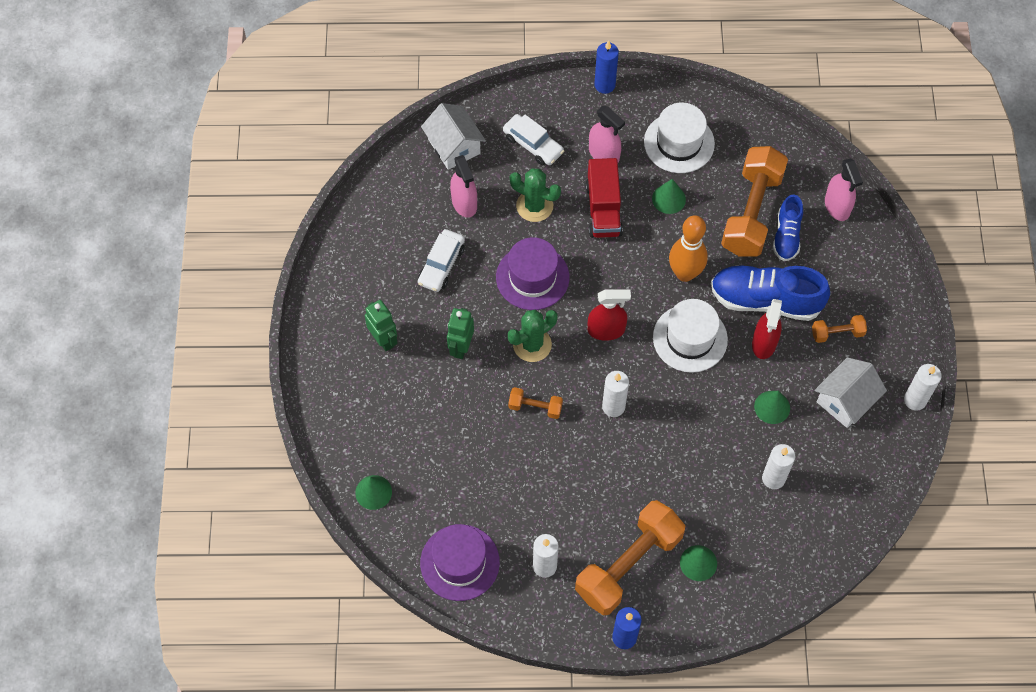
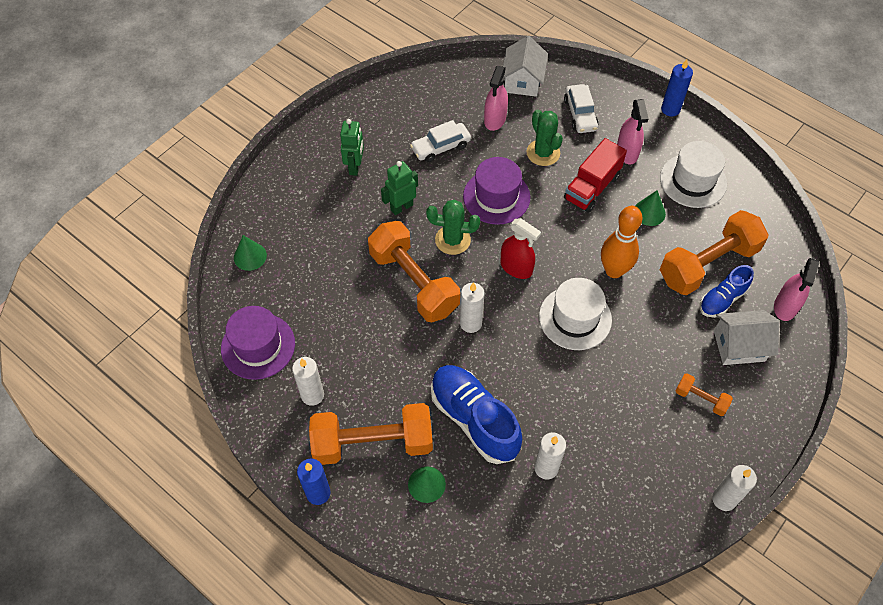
camera: 40 degrees right, 5 degrees down
orange dumbbell [508,387,563,419] -> orange dumbbell [368,221,460,322], size x2.19
blue shoe [711,265,830,321] -> blue shoe moved to [431,365,522,464]
red spray bottle [752,299,782,359] -> none
green cone [754,391,790,424] -> none
white house [815,357,887,428] -> white house moved to [714,310,779,365]

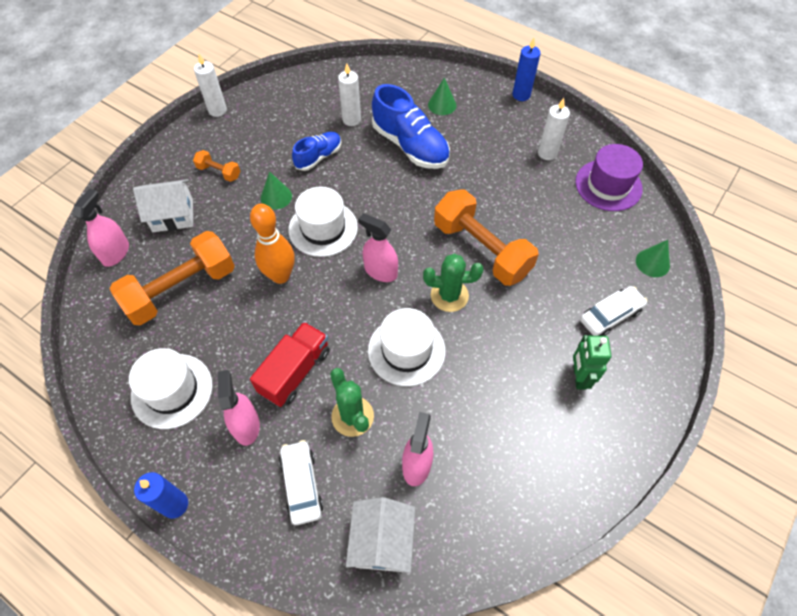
camera: 175 degrees right, 0 degrees up
orange dumbbell [309,403,433,465] -> none
green robot [381,161,418,215] -> none
white car [410,120,471,162] -> white car moved to [580,286,648,336]
white candle [460,282,485,333] -> none
purple hat [463,157,531,225] -> white hat [368,308,446,386]
red spray bottle [500,218,541,279] -> pink spray bottle [358,213,398,282]
green cone [635,190,666,226] -> green cone moved to [260,172,292,210]
blue shoe [700,265,754,318] -> blue shoe moved to [292,132,341,171]

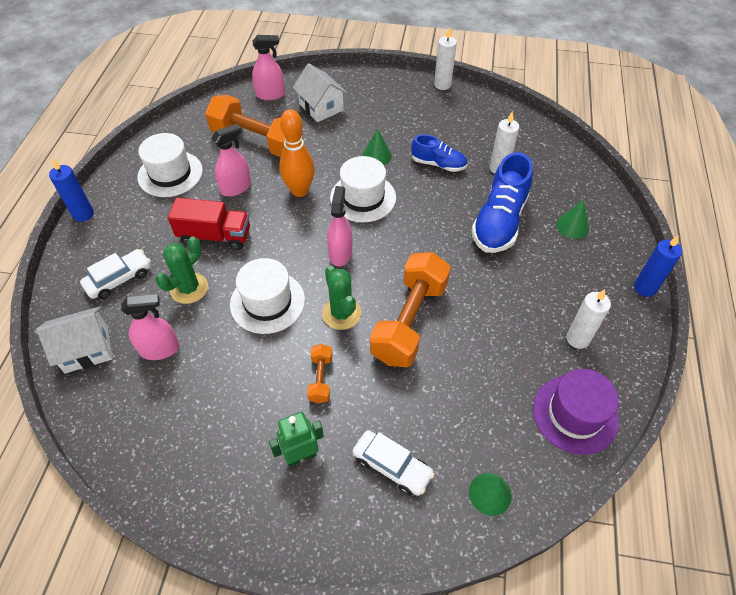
camera: 65 degrees right, 5 degrees down
orange dumbbell [193,150,240,182] -> orange dumbbell moved to [307,344,332,403]
pink spray bottle [218,370,260,446] -> pink spray bottle moved to [211,124,251,197]

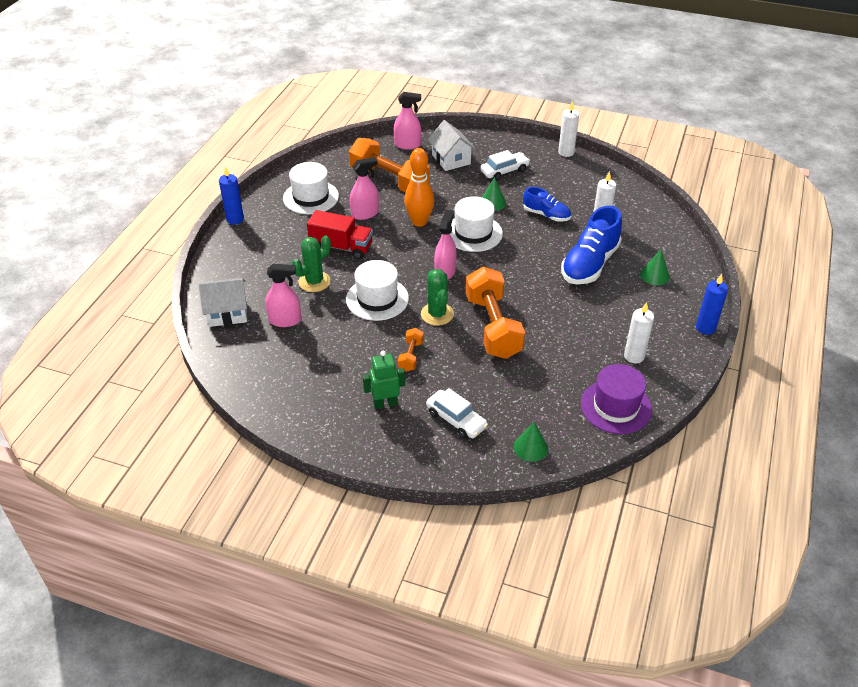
camera: 10 degrees right, 10 degrees down
white car [80,249,151,299] -> white car moved to [480,150,530,181]
orange dumbbell [370,252,451,367] -> orange dumbbell turned 45 degrees counterclockwise [466,267,525,359]

